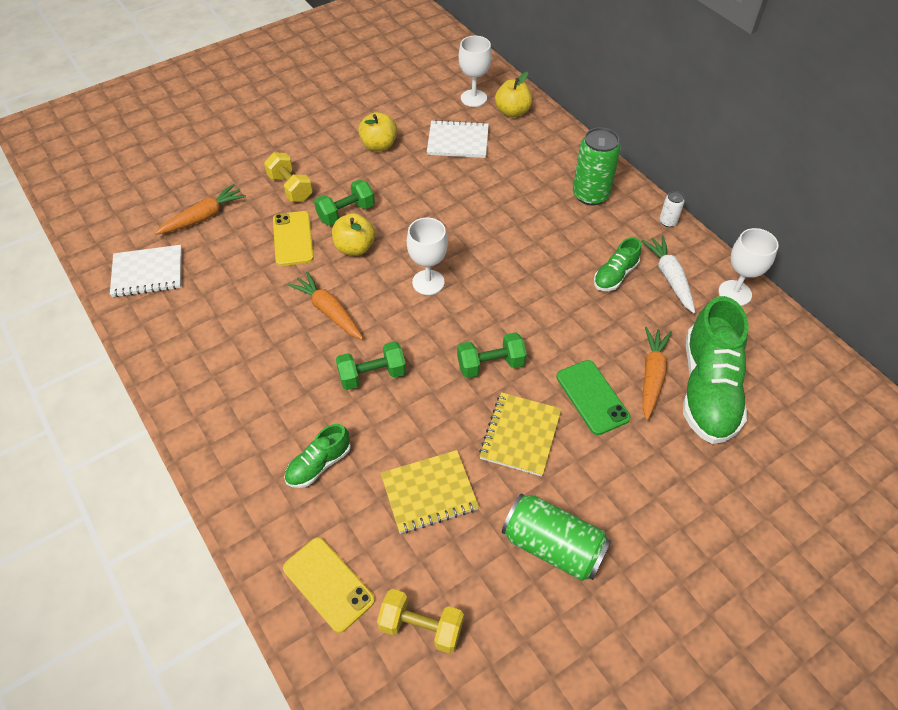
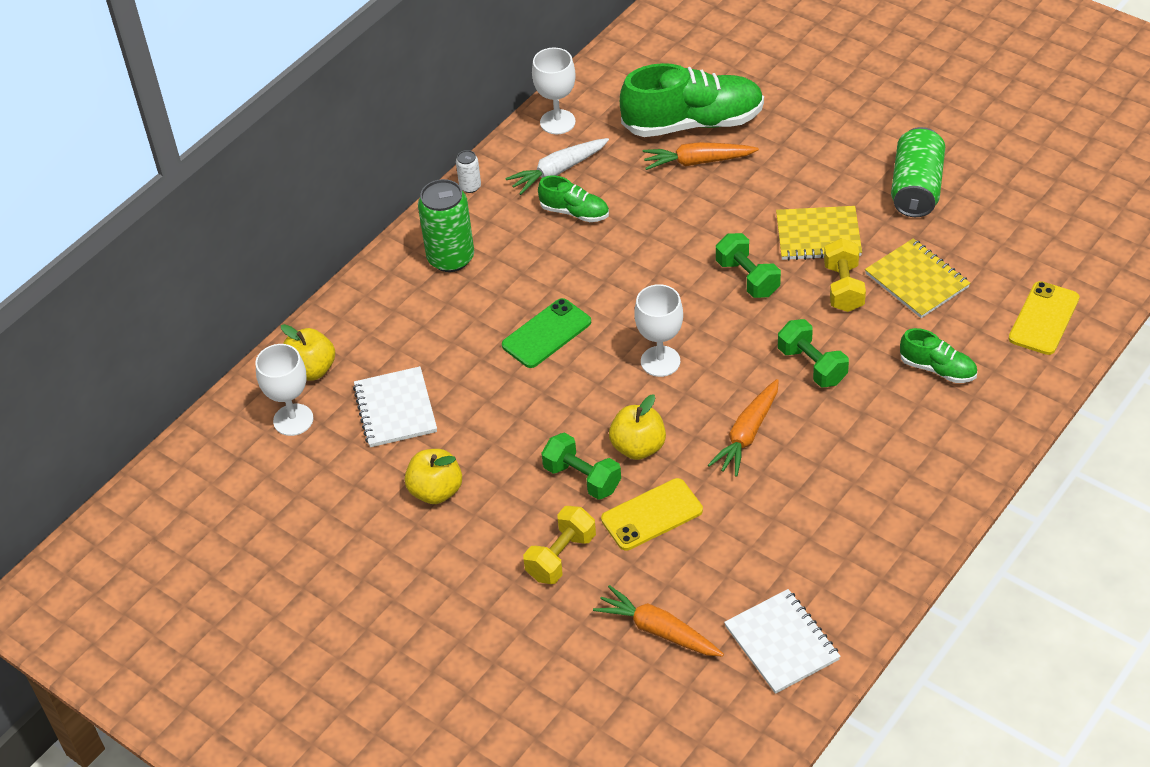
camera: 105 degrees left, 5 degrees down
yellow dumbbell [377,589,464,654] -> yellow dumbbell moved to [824,238,866,312]
green phone [556,360,631,435] -> green phone moved to [502,298,591,368]

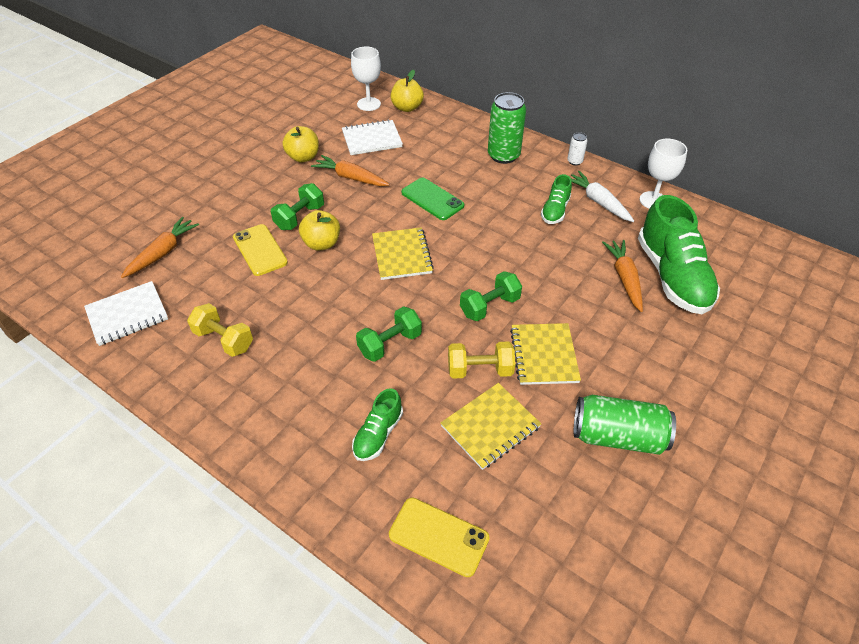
camera: 85 degrees right, 0 degrees up
yellow dumbbell [523,506,596,584] -> yellow dumbbell moved to [187,303,253,357]
white goblet [634,284,683,377] -> yellow notebook [372,227,434,280]
orange carrot [708,379,779,477] -> orange carrot moved to [311,155,389,186]

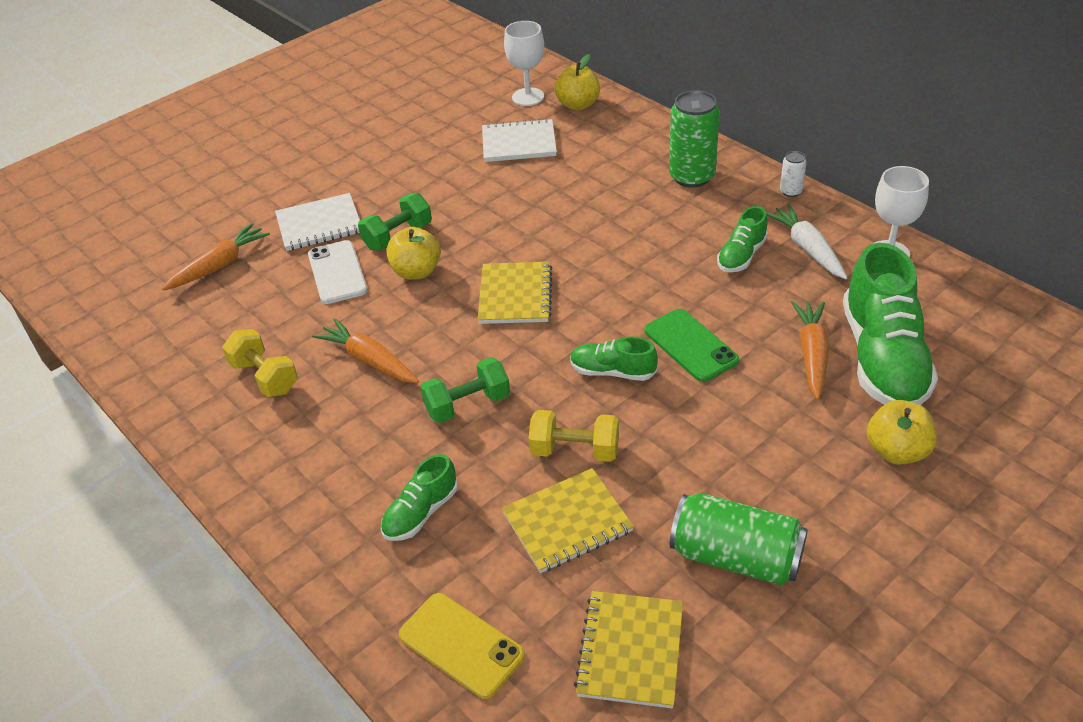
camera: 15 degrees right, 5 degrees down
white notebook [84,281,168,346] -> white notebook moved to [275,193,360,251]
yellow phone [233,224,288,276] -> white phone [308,240,367,304]
yellow apple [282,126,319,162] -> yellow apple moved to [867,400,937,465]
orange carrot [311,155,389,186] -> orange carrot moved to [312,318,419,383]
green phone [401,178,464,220] -> green phone moved to [644,309,739,382]
green dumbbell [460,271,522,321] -> green shoe [570,337,658,381]
yellow notebook [510,323,581,385] -> yellow notebook moved to [574,591,683,708]

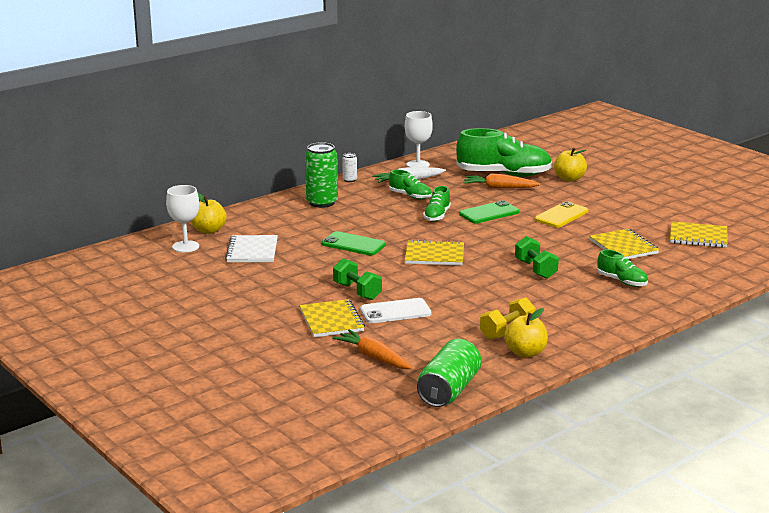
camera: 90 degrees left, 20 degrees down
white notebook [275,193,360,251] -> yellow notebook [300,299,365,337]
orange carrot [312,318,419,383] -> none
yellow apple [386,227,441,280] -> yellow apple moved to [504,308,548,358]
yellow phone [399,593,525,699] -> yellow phone moved to [535,201,588,228]
yellow dumbbell [528,410,619,462] -> none
green shoe [570,337,658,381] -> green shoe moved to [423,186,451,222]
green can [670,493,808,585] -> green can moved to [417,339,481,407]
none -> green phone [322,231,386,256]

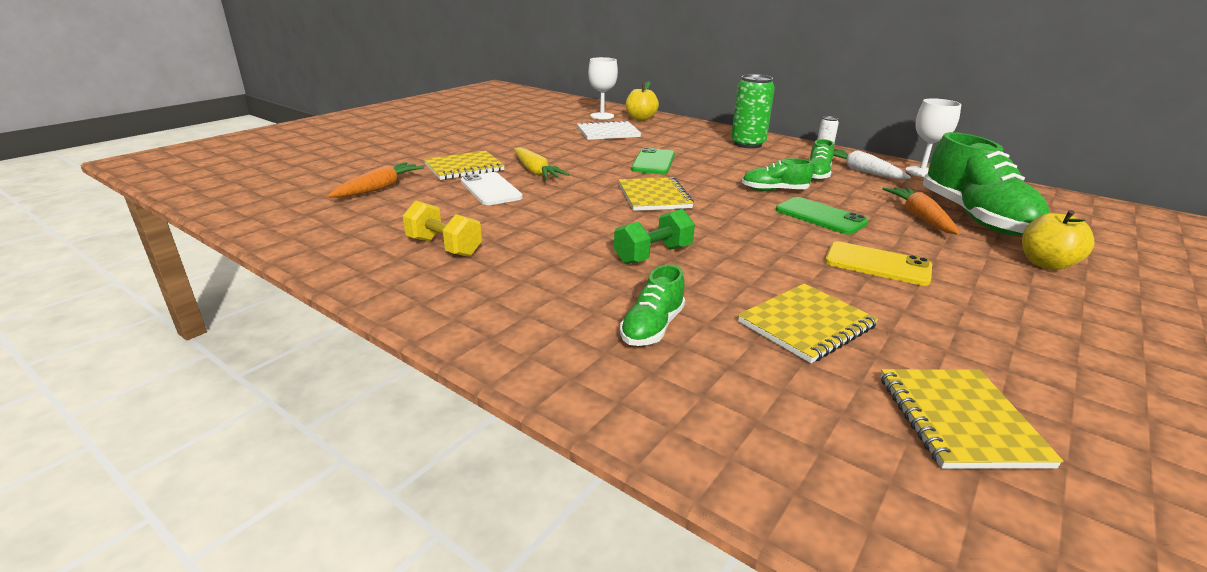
camera: 75 degrees right, 5 degrees up
green dumbbell [333,259,382,300] -> yellow carrot [514,147,569,180]
green can [417,339,481,407] -> none
yellow apple [504,308,548,358] -> none

